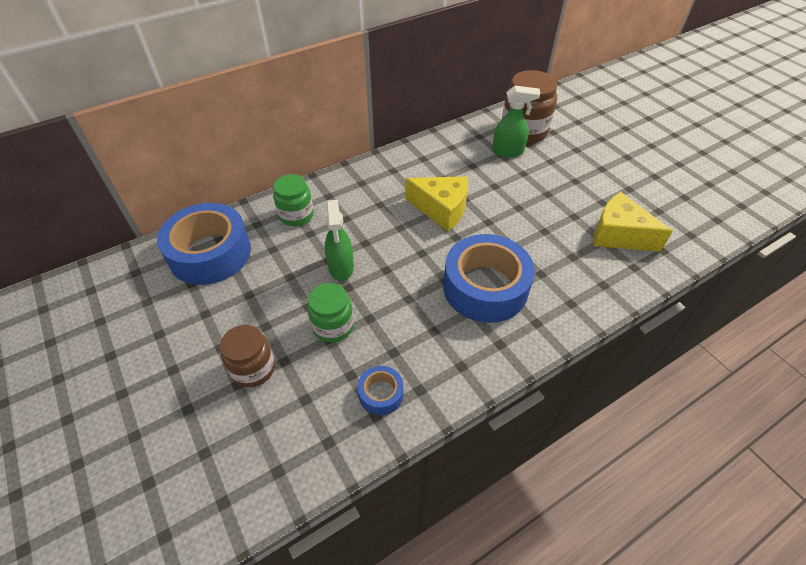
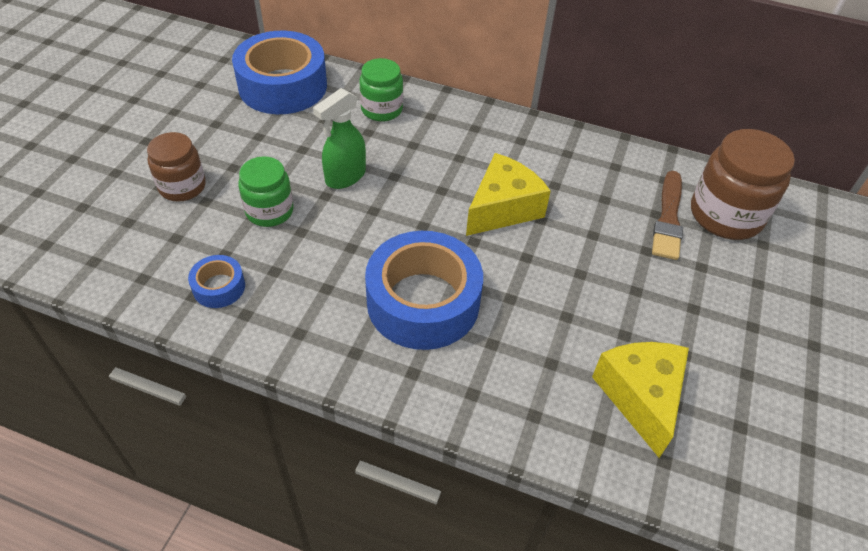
camera: 50 degrees right, 0 degrees up
yellow cheese [405,176,468,232] -> yellow cheese turned 120 degrees counterclockwise [466,153,551,236]
green spray bottle [492,86,540,158] -> brown brush [652,171,683,260]

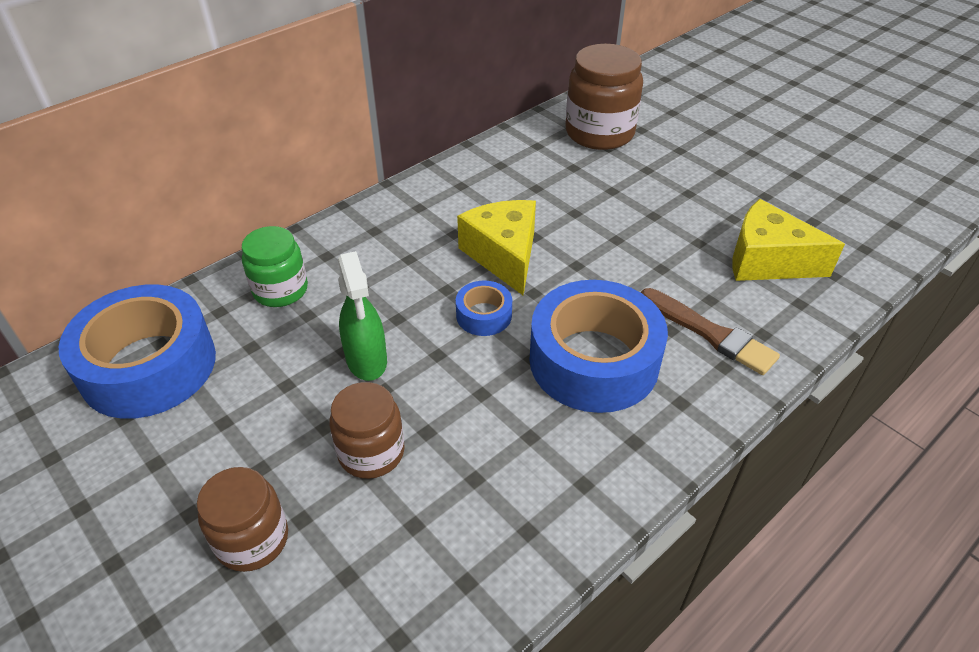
camera: 60 degrees left, 5 degrees down
blue tape [188,255,245,308] -> blue tape moved to [456,281,512,336]
green jar [239,156,294,227] -> brown jar [329,382,405,479]
brown brush [652,171,683,260] -> brown brush moved to [641,288,780,375]

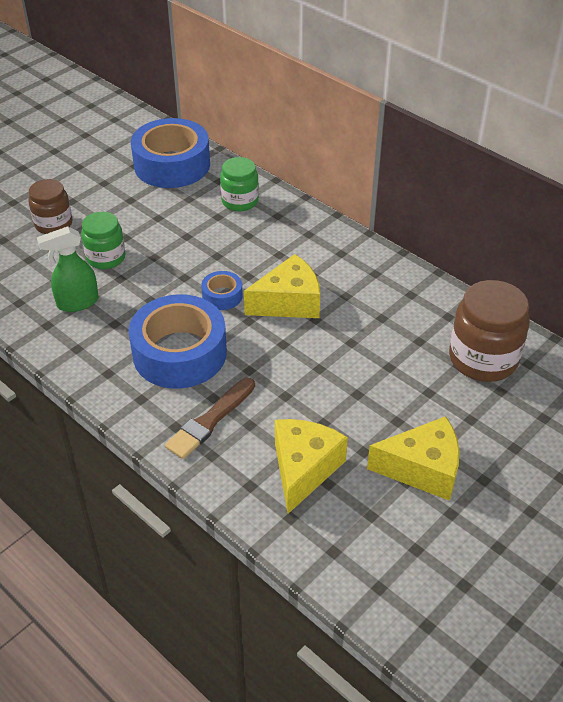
camera: 85 degrees right, 0 degrees up
brown jar [329,382,405,479] -> green jar [81,212,126,269]
green spray bottle [338,251,387,381] -> green spray bottle moved to [37,226,99,312]
none -> yellow cheese [367,416,460,501]

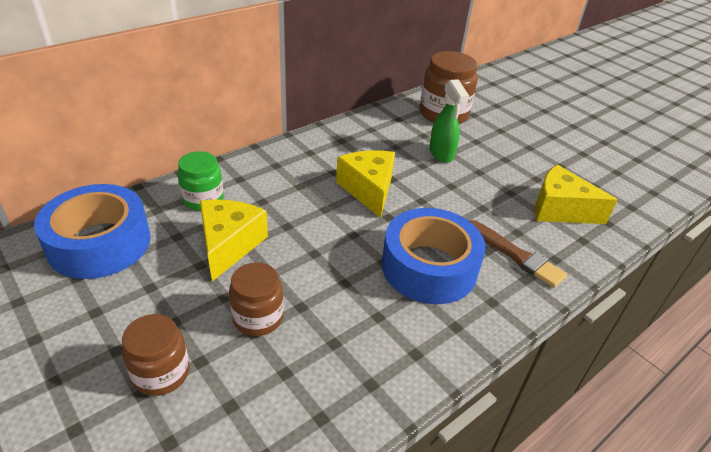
camera: 85 degrees left, 5 degrees down
green spray bottle [37,226,99,312] -> green spray bottle moved to [429,79,469,163]
green jar [81,212,126,269] -> brown jar [229,262,284,336]
blue tape [201,271,243,310] -> none
yellow cheese [367,416,460,501] -> yellow cheese moved to [200,200,268,281]

